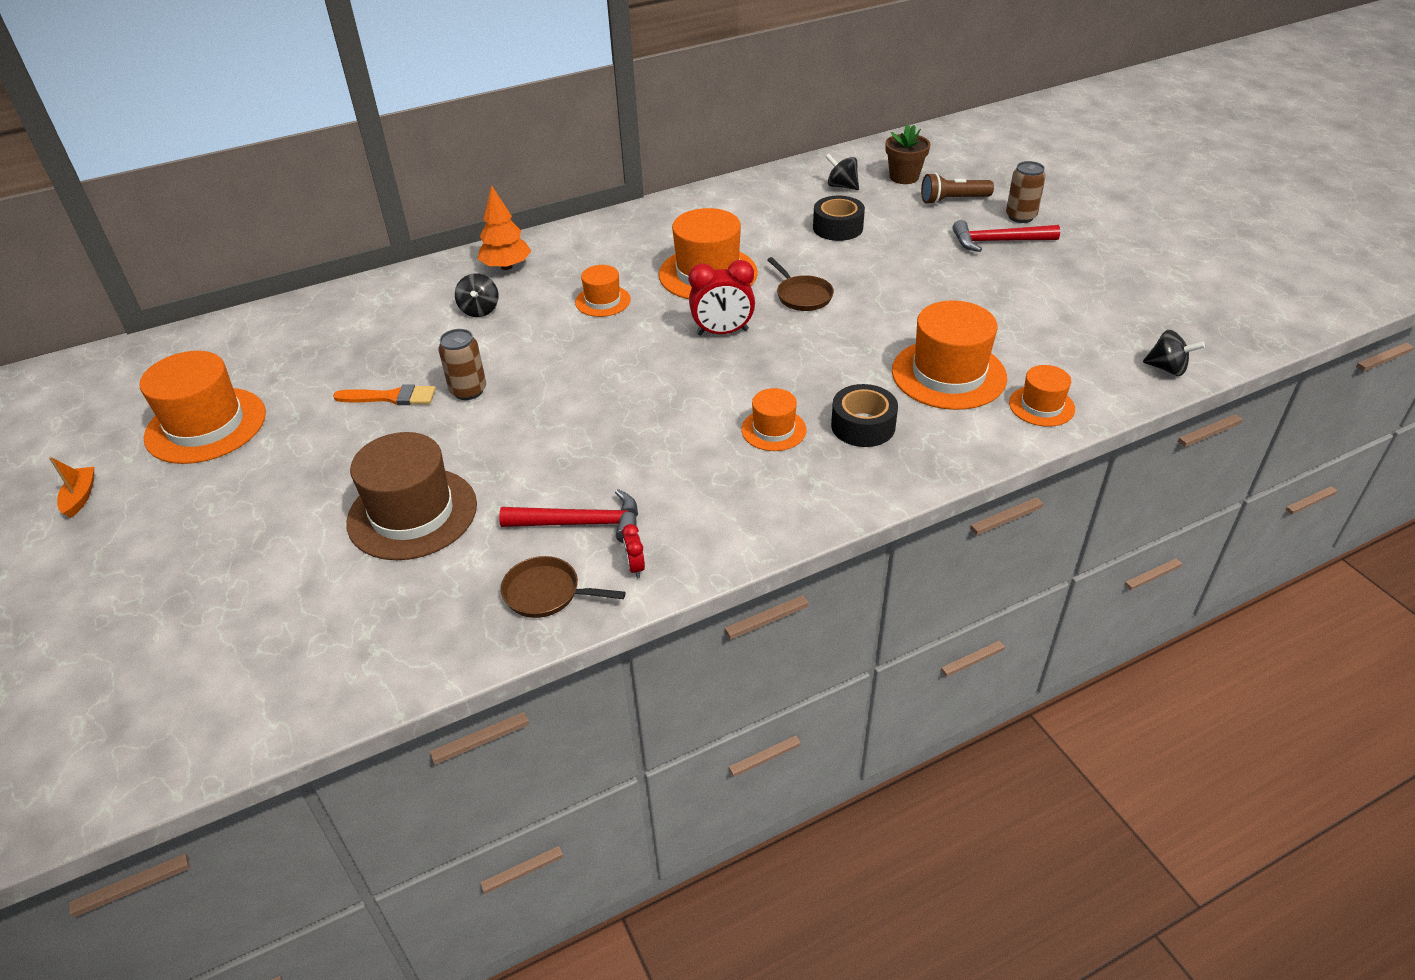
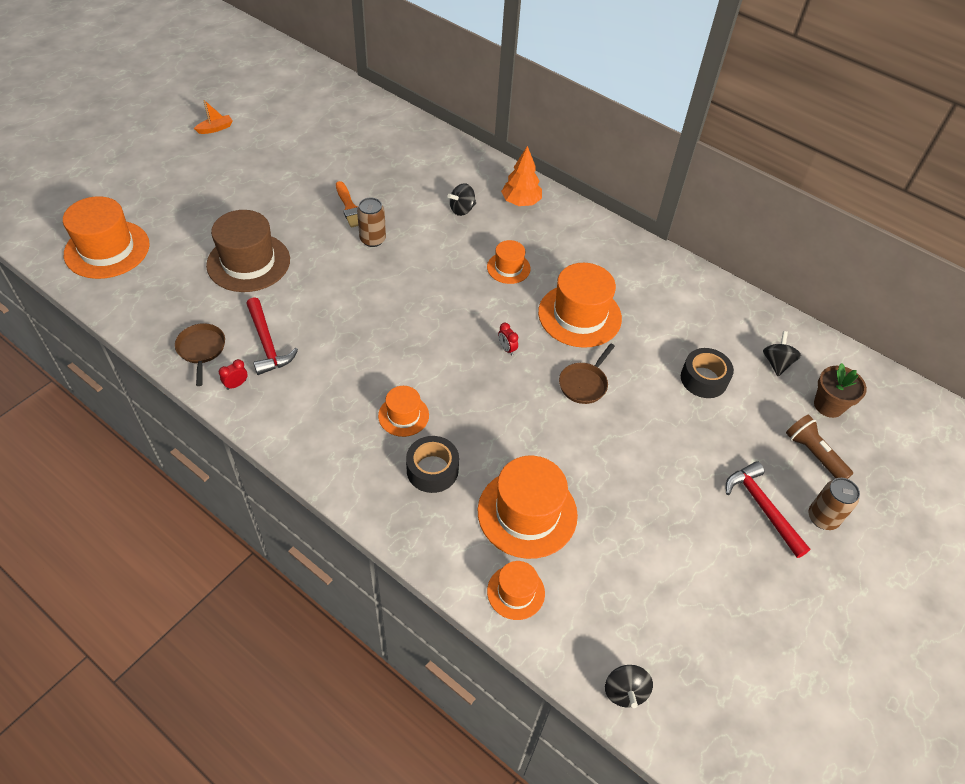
camera: 60 degrees right, 10 degrees up
orange hat [139,351,266,464] -> orange hat moved to [63,196,150,279]
red clock [688,260,755,336] -> red clock [498,323,518,356], size x0.48

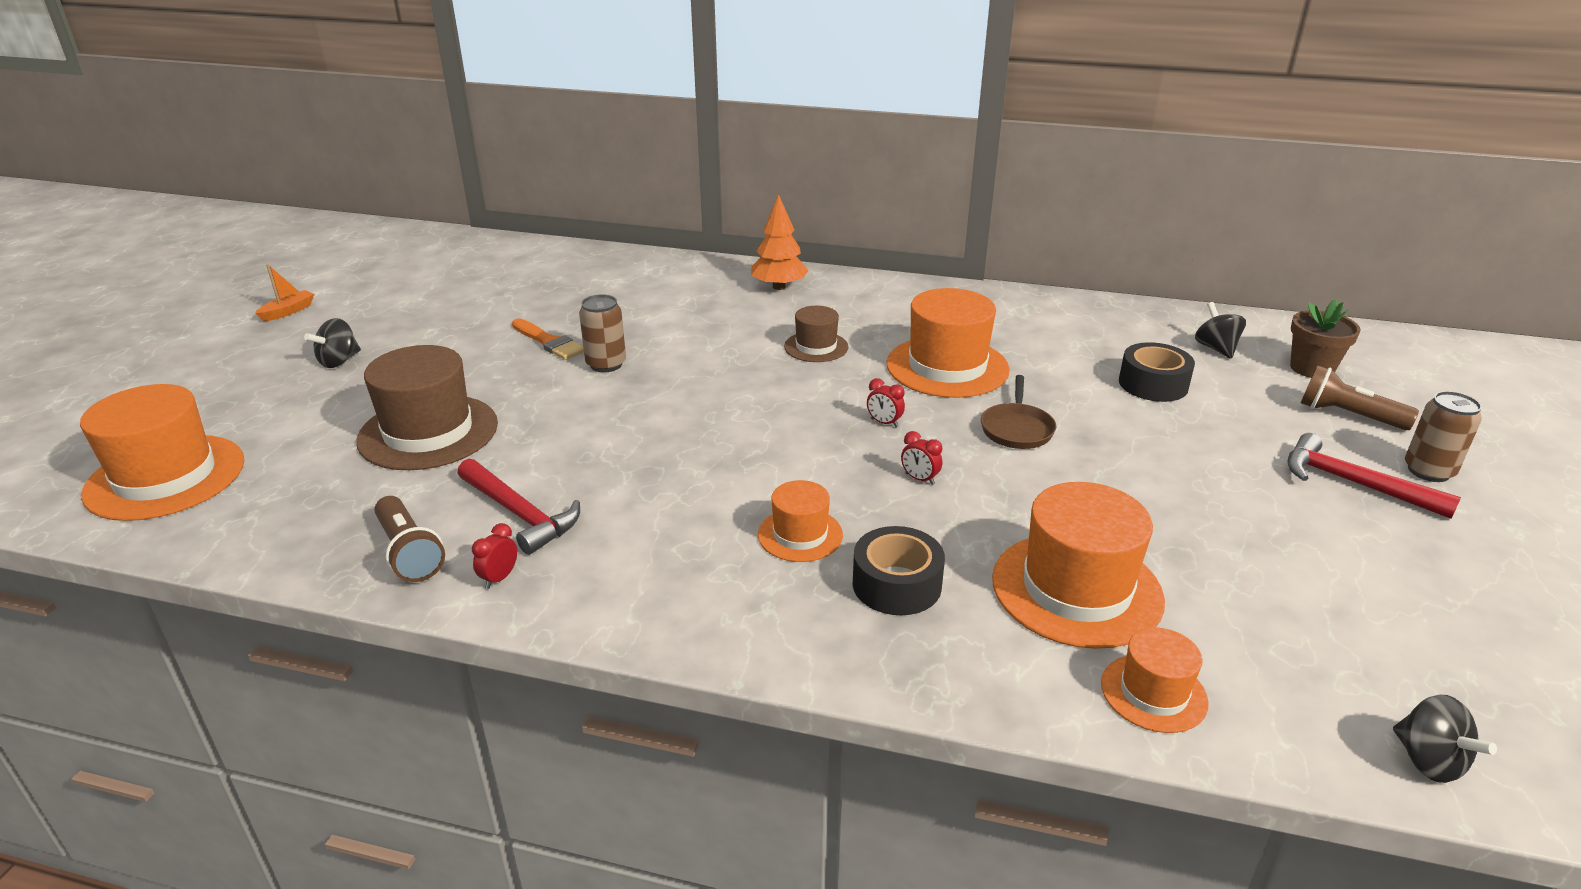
camera: 20 degrees left, 20 degrees down
brown pan [175,323,225,386] -> brown flashlight [374,496,445,582]
black spinning top [447,183,476,216] -> black spinning top moved to [304,318,361,368]
orange hat [487,240,531,284] -> brown hat [784,306,848,362]
none -> red clock [901,431,942,485]

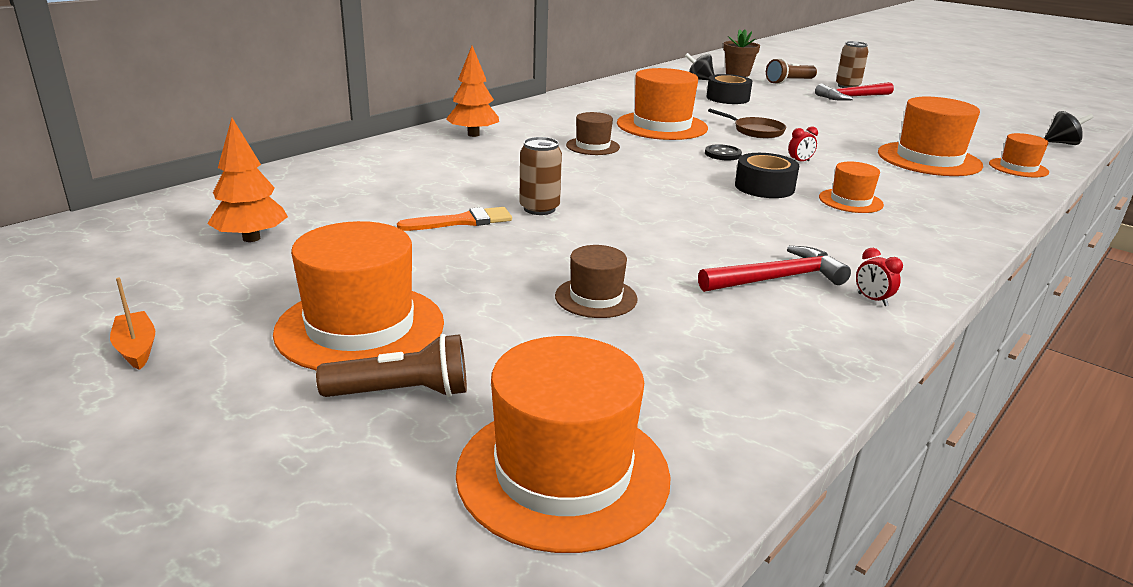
camera: 65 degrees left, 5 degrees down
black spinning top [304,318,361,368] -> orange hat [273,221,444,370]
brown hat [356,345,498,470] -> brown hat [555,245,638,318], size x0.54
brown flashlight [374,496,445,582] -> brown flashlight moved to [316,334,467,397]
black tape [853,526,945,615] -> black tape moved to [735,153,799,198]
red clock [867,378,905,427] -> black button [705,144,742,160]
none -> orange tree [207,118,288,242]

